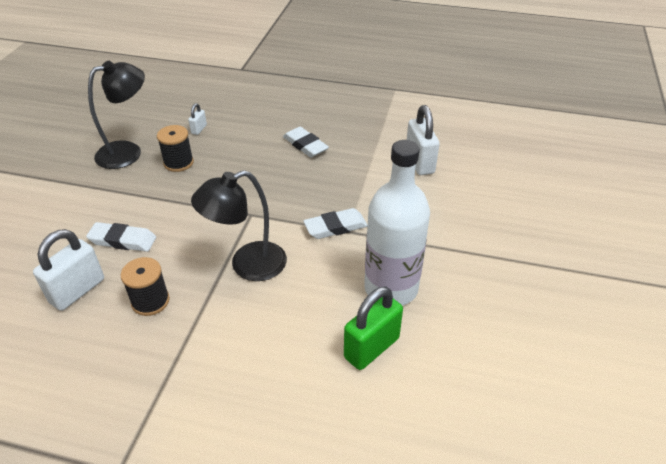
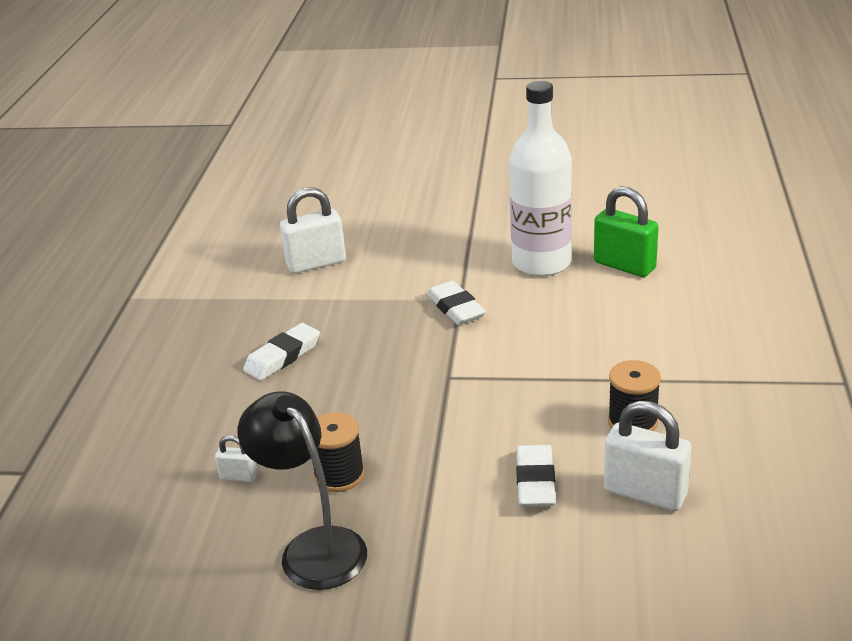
camera: 95 degrees left, 10 degrees down
black lamp [191,170,287,281] -> none

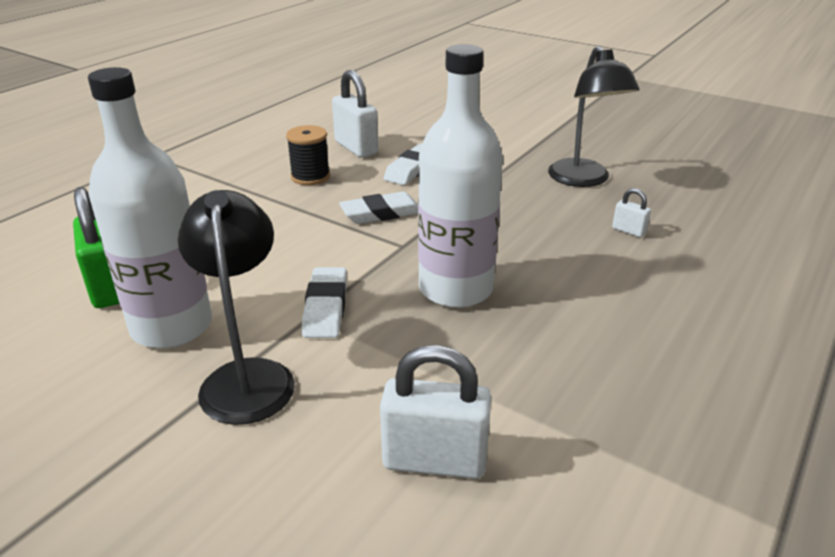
camera: 155 degrees left, 0 degrees up
white eraser [243,323,320,381] -> white eraser moved to [339,192,418,224]
black spool [314,412,365,492] -> none
none -> black lamp [178,190,295,425]
none -> white bottle [418,44,503,308]

